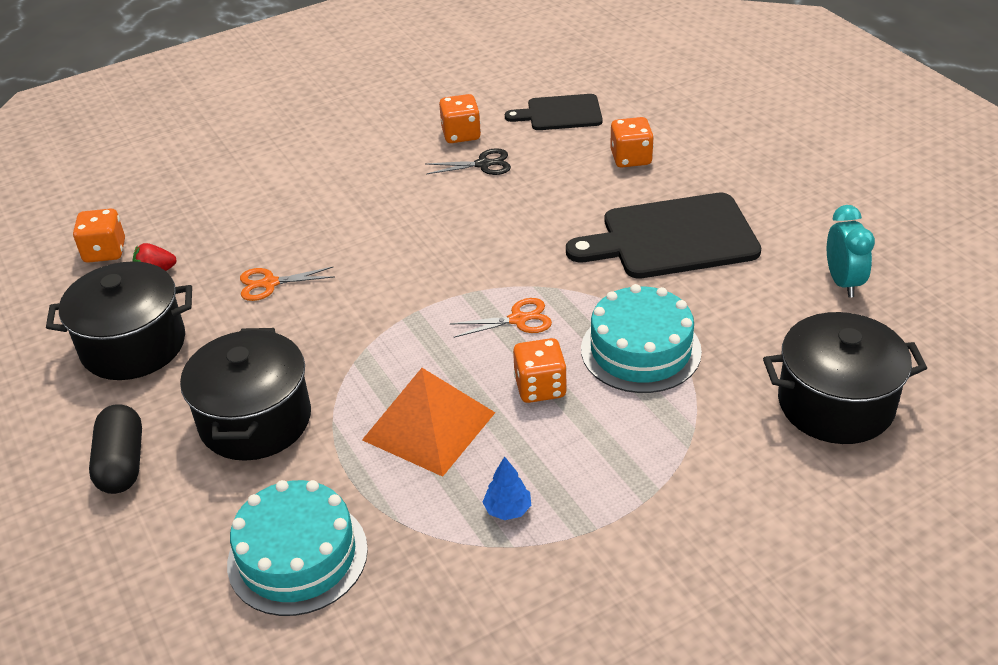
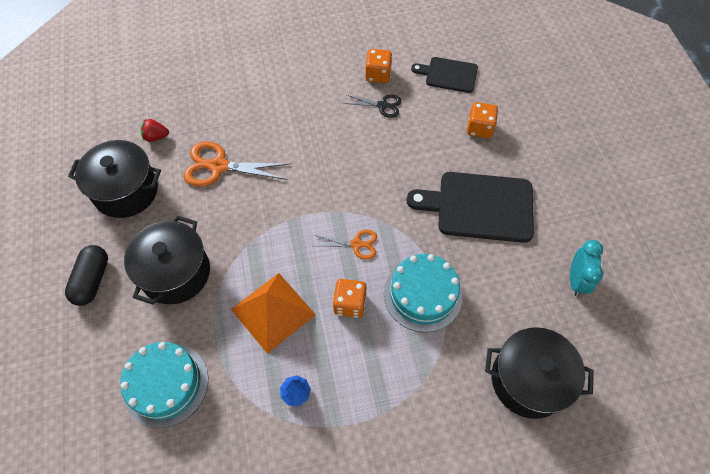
camera: 15 degrees right, 20 degrees up
orange dice [73,208,125,263] -> none
orange scissors [240,267,335,301] -> orange scissors [183,141,291,187], size x1.73

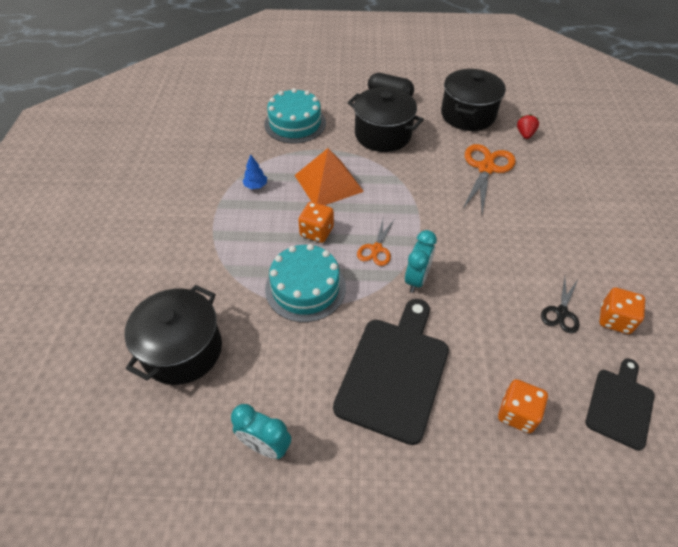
camera: 105 degrees right, 10 degrees down
none -> turquoise clock [405,230,437,292]

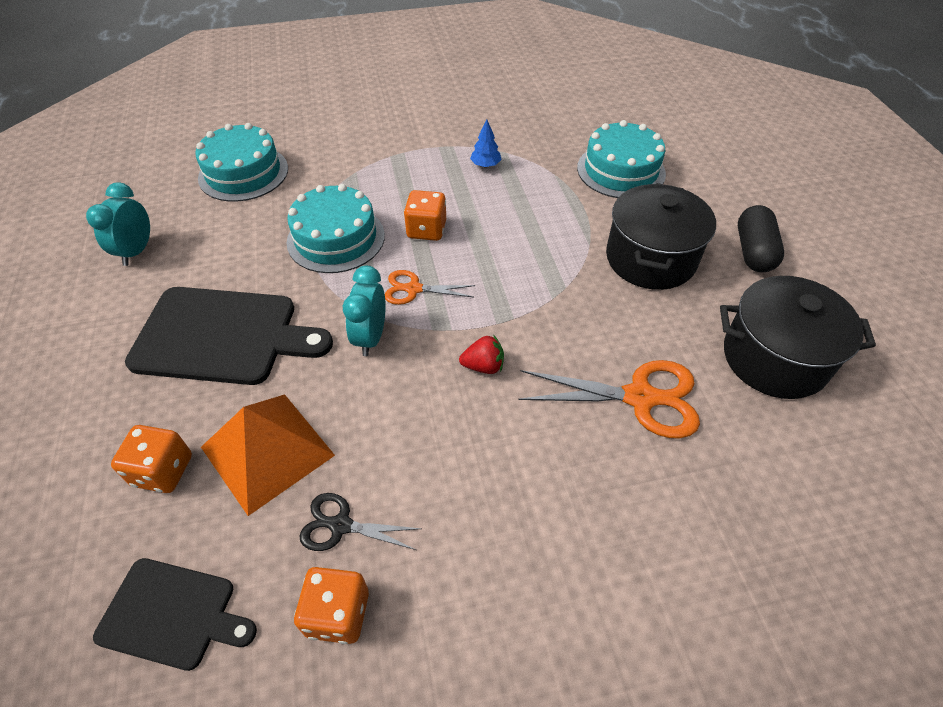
camera: 75 degrees right, 0 degrees up
black pot [125,285,222,385] -> turquoise cake [195,123,288,202]
orange pyramid [295,148,364,205] -> orange pyramid moved to [201,394,335,516]
turquoise clock [405,230,437,292] -> turquoise clock turned 90 degrees clockwise [343,266,386,356]
red strawberry [517,114,539,139] -> red strawberry moved to [459,336,504,374]

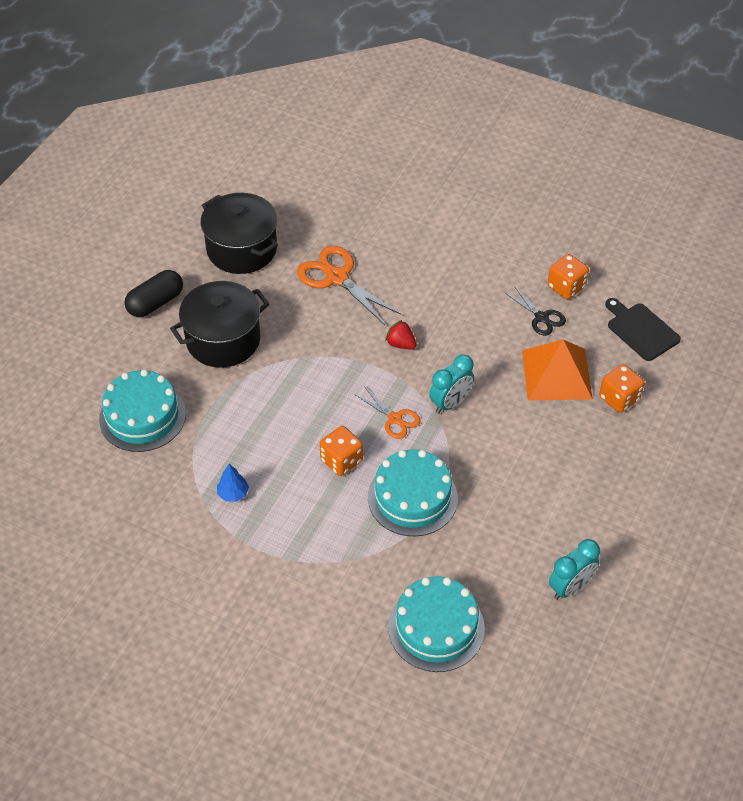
camera: 140 degrees left, 0 degrees up
black cutting board [125,287,333,385] -> none

